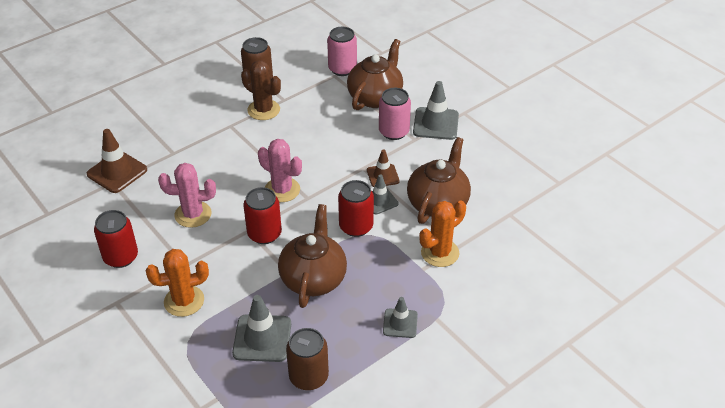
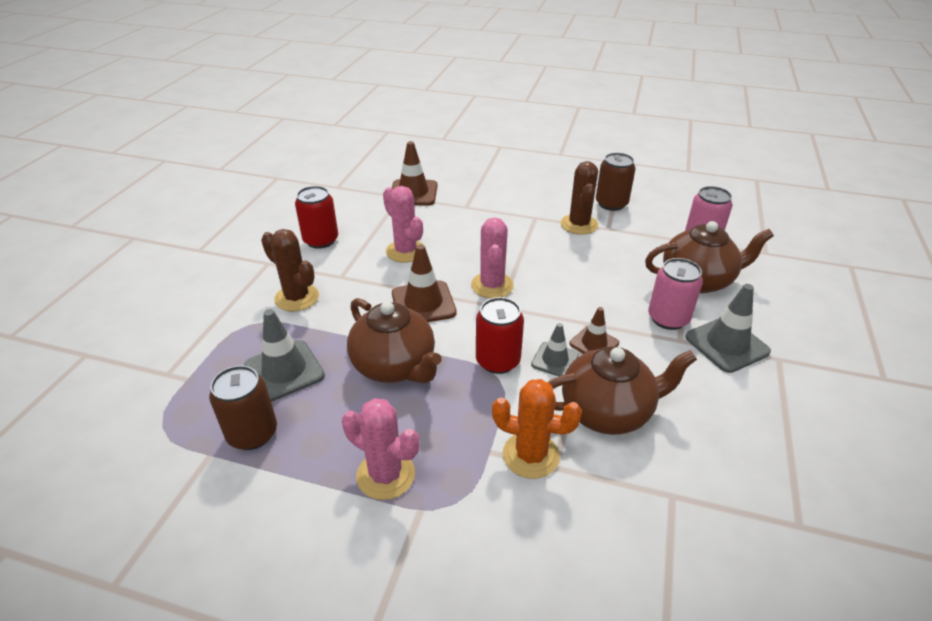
camera: 55 degrees right, 5 degrees down
orange cactus [146,249,209,317] -> brown cactus [261,229,319,311]
red can [243,187,282,244] -> brown traffic cone [392,244,457,322]
brown teapot [278,204,347,308] -> brown teapot turned 75 degrees clockwise [347,298,442,383]
grey traffic cone [383,297,418,338] -> pink cactus [342,398,419,500]

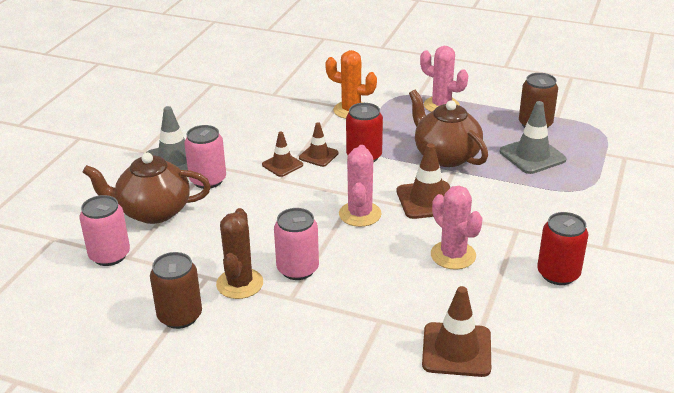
camera: 175 degrees left, 5 degrees down
brown cactus [261,229,319,311] -> none
grey traffic cone [531,323,579,376] -> brown traffic cone [299,122,339,167]
brown teapot [547,346,697,435] -> none
none -> pink can [274,208,319,280]

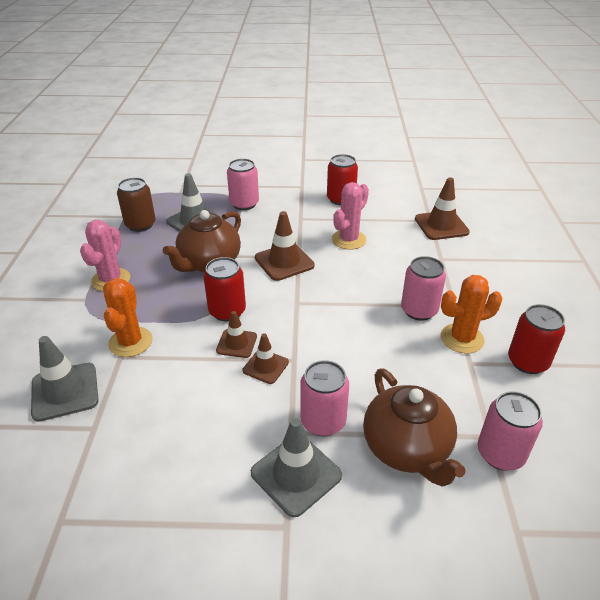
camera: 110 degrees left, 5 degrees up
brown can [150,252,202,329] -> red can [508,304,565,374]
brown cactus [216,208,263,299] -> orange cactus [441,275,502,354]
pink cactus [339,145,382,227] -> none
none -> grey traffic cone [31,336,99,422]
none -> pink can [227,158,259,210]

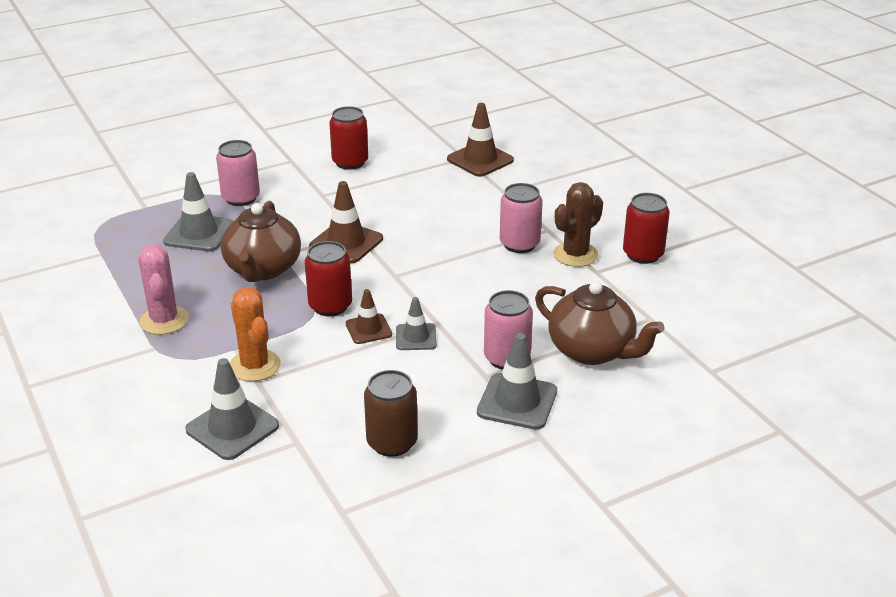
camera: 30 degrees left, 5 degrees down
brown can [117,177,156,232] -> brown can moved to [364,370,418,457]
brown traffic cone [243,333,289,384] -> grey traffic cone [396,297,437,350]
pink cactus [332,182,369,250] -> none
orange cactus [441,275,502,354] -> brown cactus [553,182,603,267]
pink can [478,391,543,471] -> none

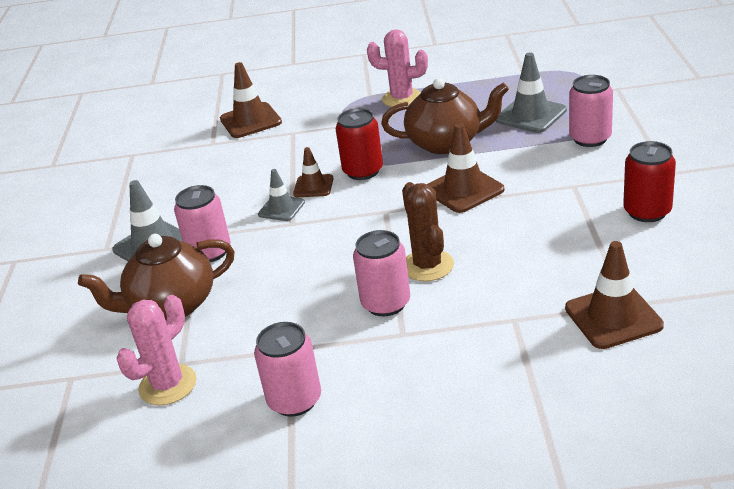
camera: 120 degrees right, 0 degrees up
grey traffic cone [185,358,279,460] -> brown traffic cone [220,62,282,138]
brown teapot [221,201,301,282] -> brown teapot turned 150 degrees clockwise [381,78,509,154]
orange cactus [230,287,281,382] -> none
brown can [364,370,418,457] -> none
brown cactus [553,182,603,267] -> brown cactus moved to [402,182,454,281]
red can [623,193,670,264] -> pink can [254,322,321,417]
none -> pink cactus [117,295,196,405]

